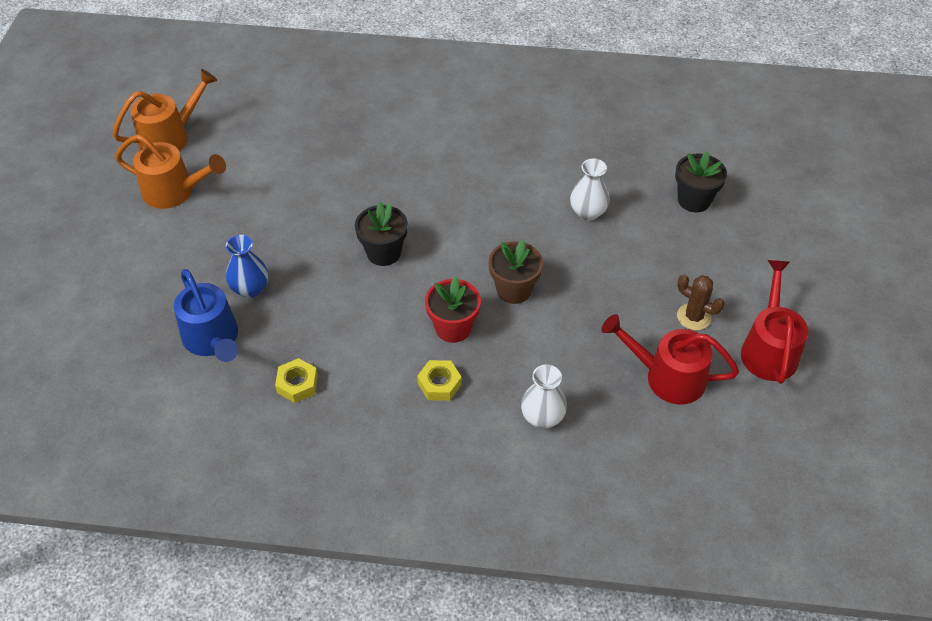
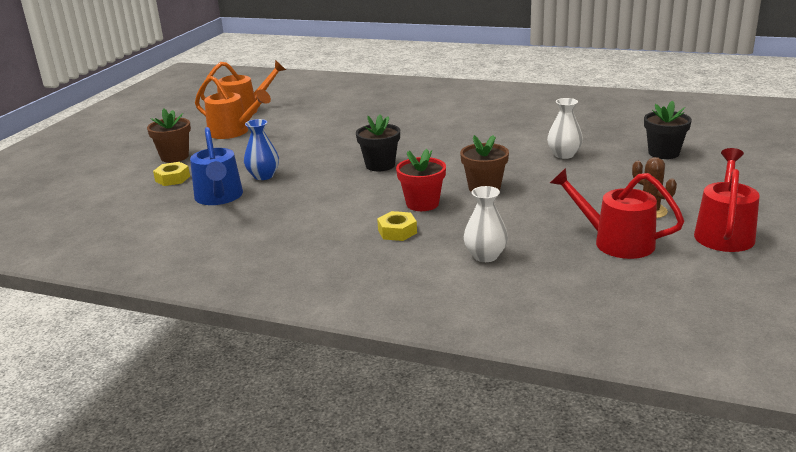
camera: 15 degrees right, 25 degrees down
yellow nut [275,358,318,403] -> yellow nut moved to [153,162,190,186]
none -> brown flower pot [147,108,191,163]

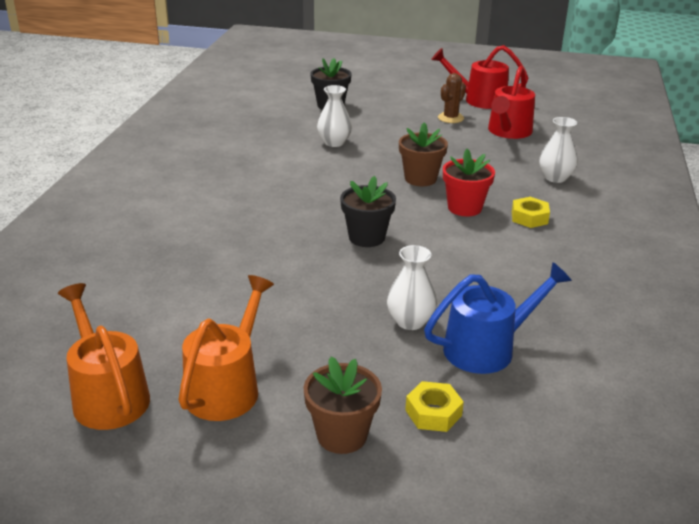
camera: 100 degrees left, 5 degrees up
blue vase [244,119,279,180] -> white vase [387,245,437,330]

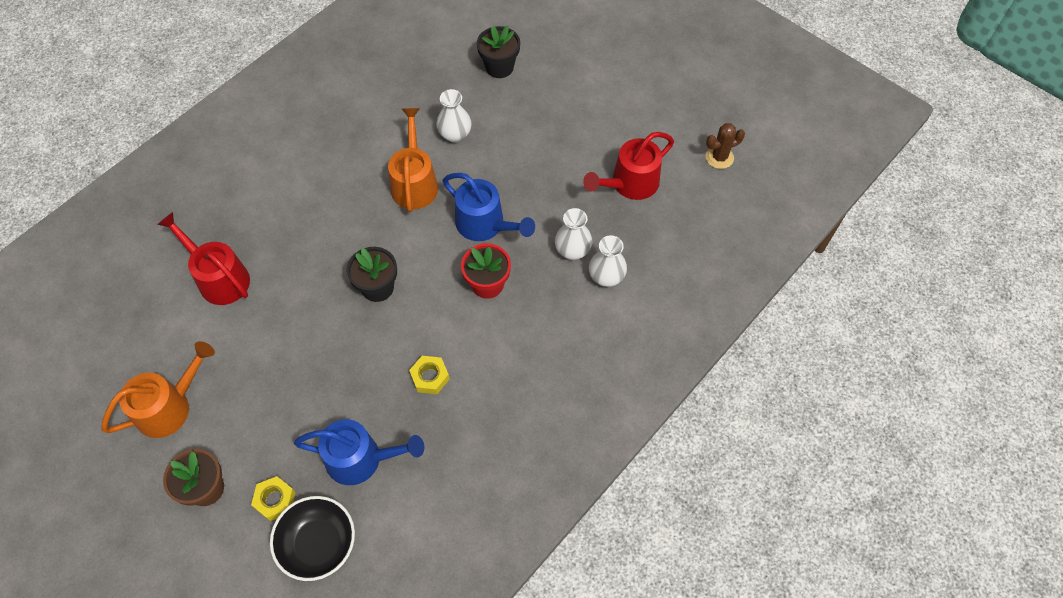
camera: 30 degrees right, 30 degrees up
orange watering can [58,283,150,430] -> orange watering can moved to [388,108,438,212]
white vase [387,245,437,330] -> white vase moved to [555,208,592,260]
brown flower pot [399,122,448,186] -> blue watering can [443,173,535,241]
red watering can [431,45,528,109] -> red watering can moved to [157,212,250,305]
brown cactus [438,73,466,123] -> brown cactus moved to [706,123,745,169]
yellow nut [512,197,550,228] -> yellow nut moved to [409,356,450,394]
none -> black bowl [270,496,355,581]

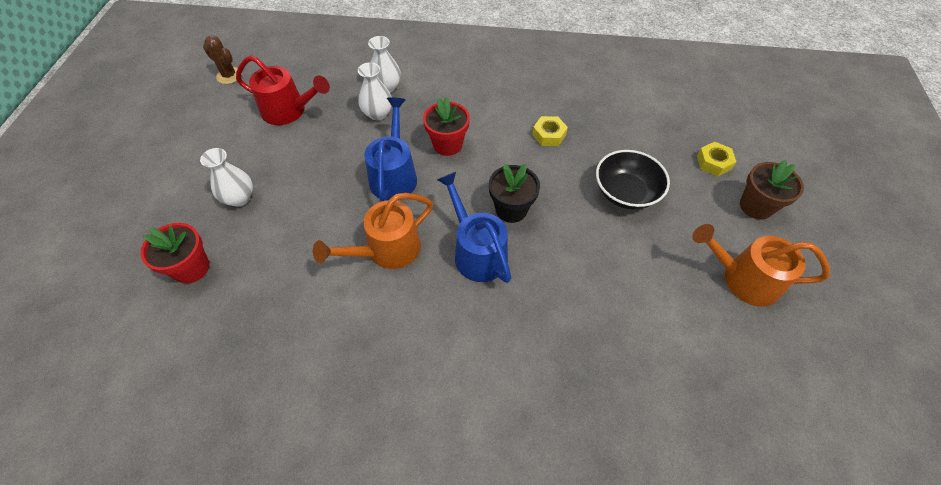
camera: 125 degrees left, 5 degrees down
red watering can [157,212,250,305] -> none
black bowl [270,496,355,581] -> black bowl moved to [596,150,670,209]
blue watering can [294,419,424,485] -> blue watering can moved to [437,172,511,283]
white vase [436,89,472,143] -> white vase moved to [200,148,253,207]
black flower pot [477,25,520,78] -> red flower pot [140,223,210,284]

